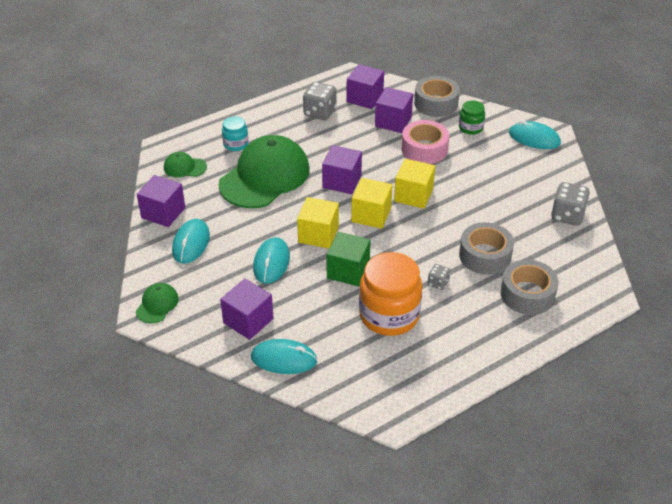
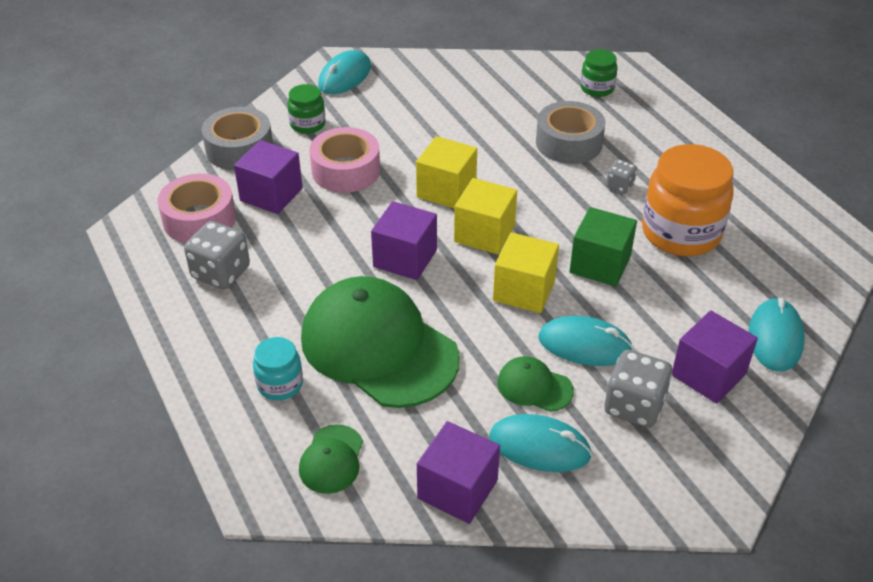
camera: 85 degrees left, 0 degrees up
green cap [136,283,179,323] -> green cap moved to [497,356,574,412]
purple cube [346,64,384,109] -> pink tape [158,174,236,243]
grey tape [500,260,559,315] -> none
grey dice [551,182,590,226] -> grey dice moved to [604,350,672,428]
none -> green jar [580,49,618,97]

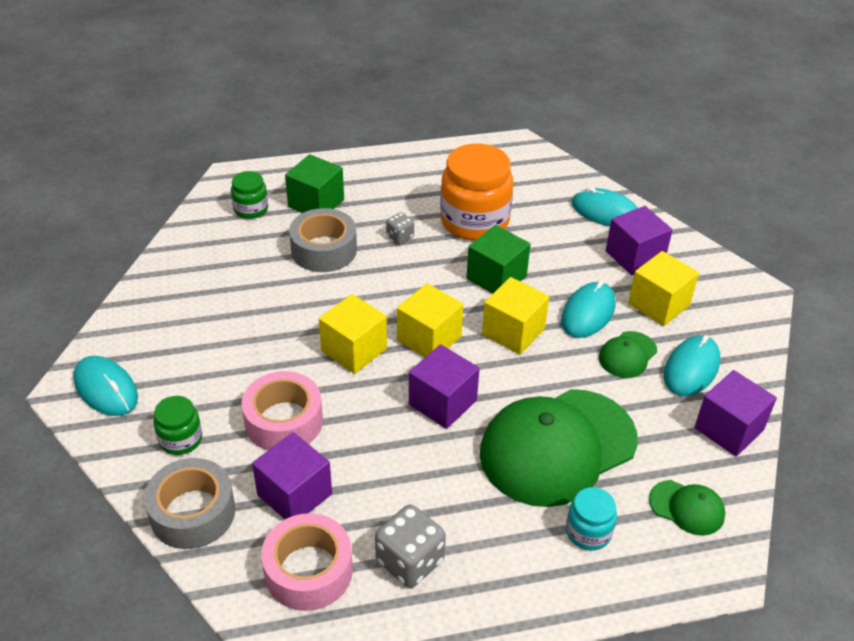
camera: 75 degrees left, 0 degrees up
grey dice [604,350,672,428] -> yellow cube [628,251,699,326]
none -> green cube [285,154,344,213]

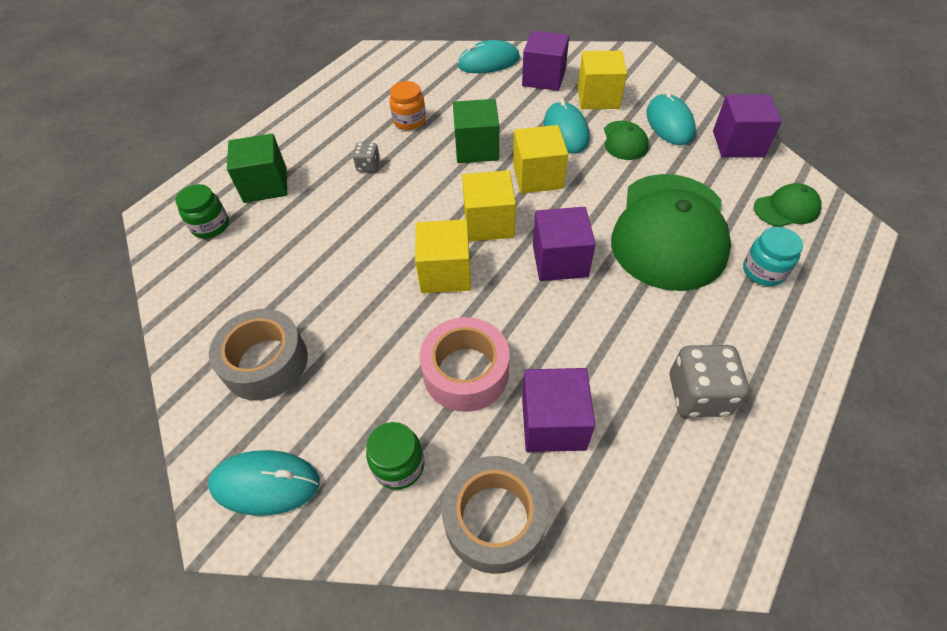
camera: 40 degrees left, 10 degrees up
pink tape [261,513,353,611] -> none
grey tape [289,208,357,272] -> grey tape moved to [209,309,308,401]
orange jar [440,144,513,241] -> orange jar [389,81,426,130], size x0.50

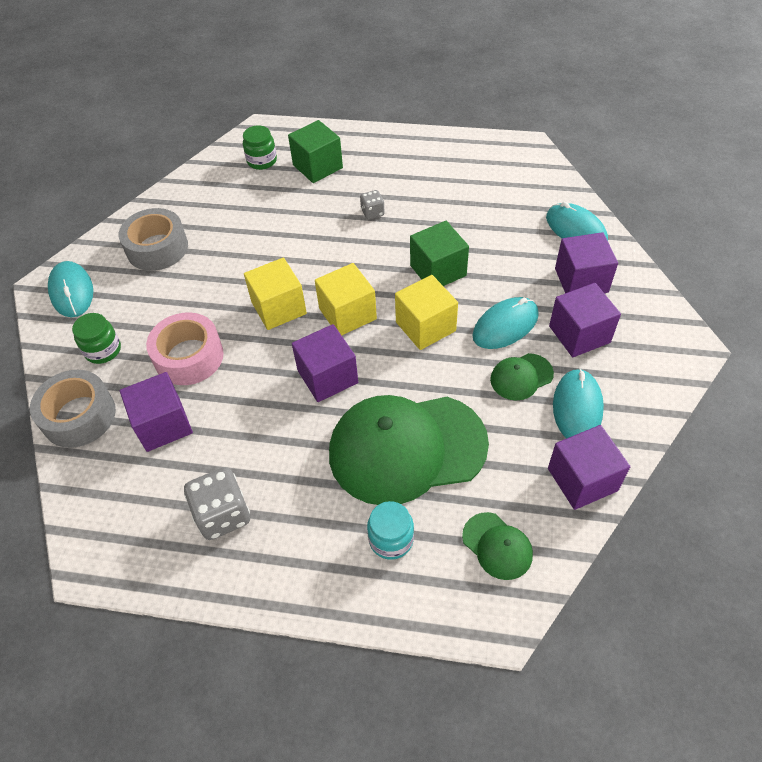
camera: 65 degrees right, 0 degrees up
orange jar [389,81,426,130] -> none
yellow cube [578,51,627,109] -> purple cube [549,283,621,357]
turquoise mouse [646,91,696,145] -> turquoise mouse turned 45 degrees counterclockwise [553,368,604,438]

